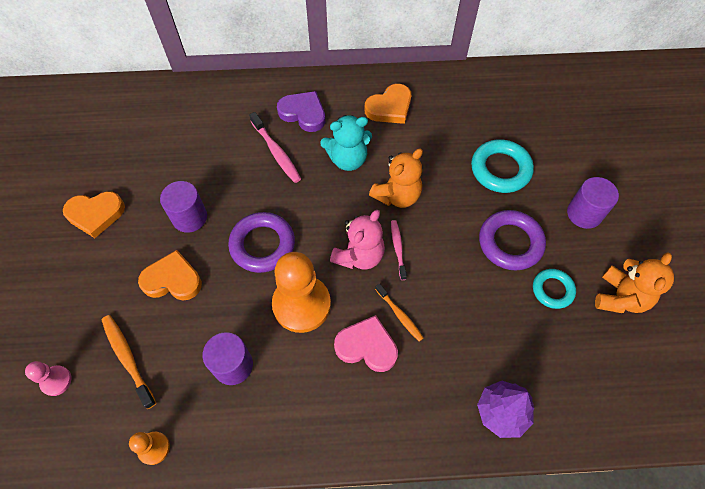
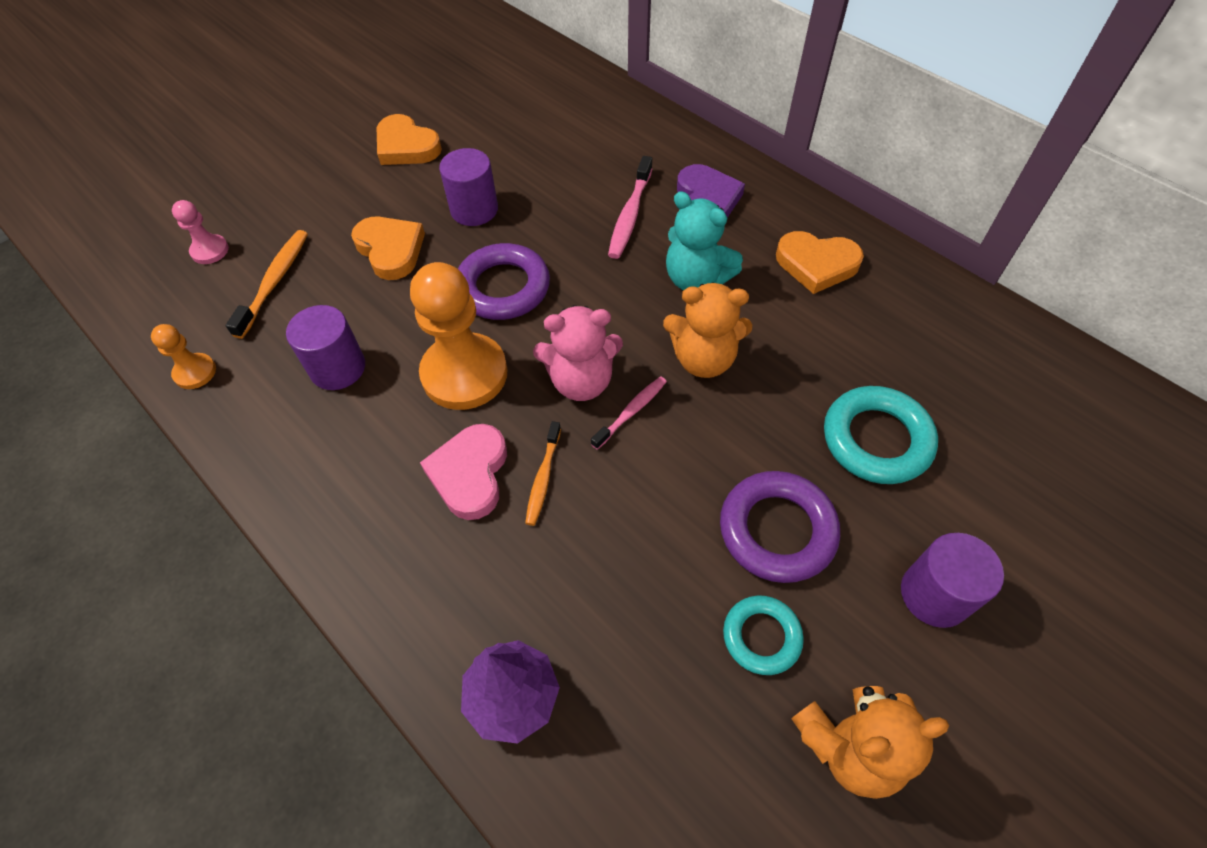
camera: 50 degrees right, 5 degrees down
pink heart [334,315,398,372] -> pink heart turned 150 degrees counterclockwise [420,424,507,520]

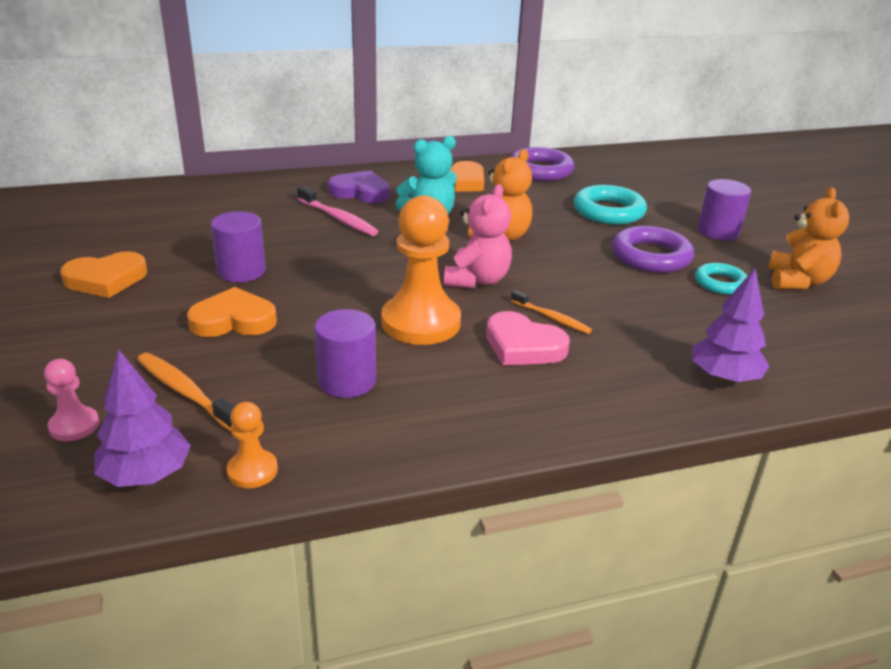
camera: 65 degrees left, 25 degrees down
purple ring [458,243,550,320] -> purple ring moved to [510,147,574,181]
pink toothbrush [591,376,667,450] -> none
none -> purple tree [94,350,191,487]

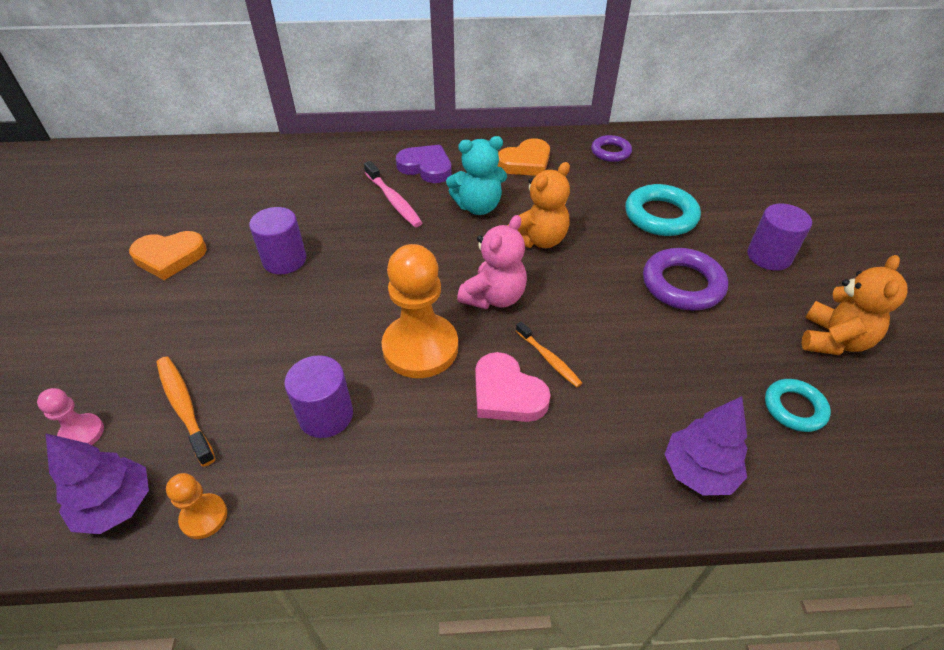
camera: 15 degrees right, 15 degrees up
orange heart [187,287,277,337] -> none
purple ring [510,147,574,181] -> purple ring [591,135,632,162], size x0.62
turquoise ring [695,263,747,295] -> turquoise ring moved to [765,379,831,432]

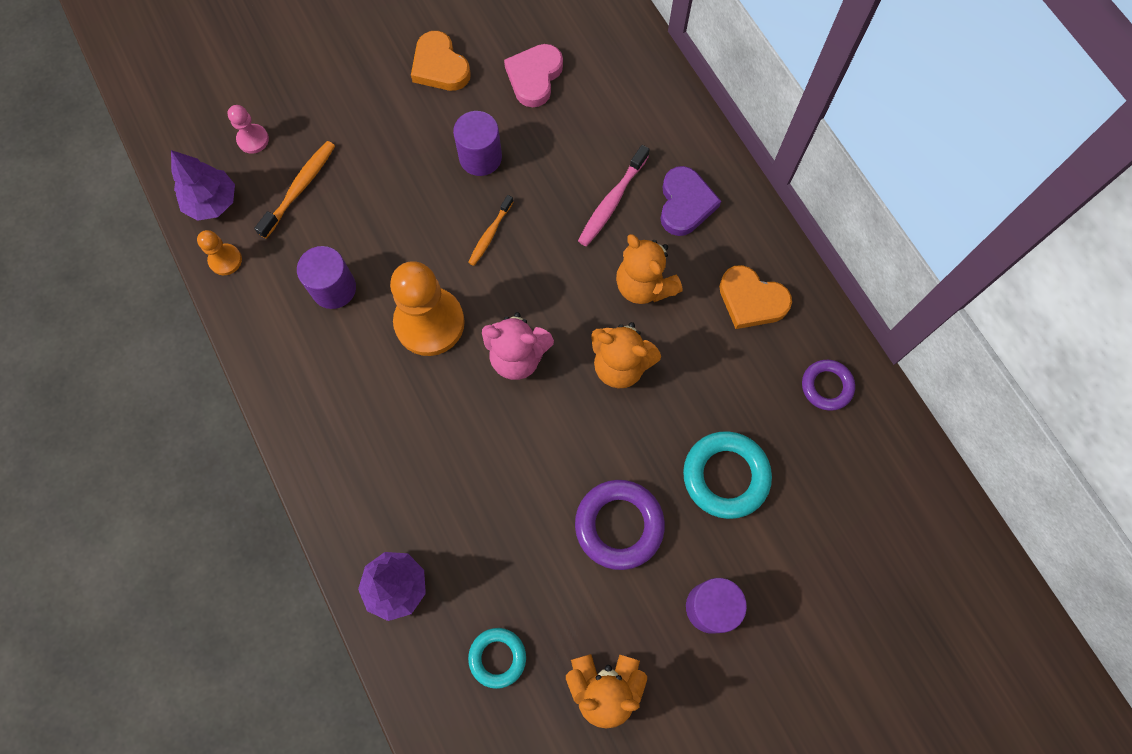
camera: 65 degrees right, 25 degrees up
turquoise teddy bear [446,136,507,215] -> orange teddy bear [616,234,682,304]
pink heart [475,352,551,422] -> pink heart moved to [504,44,563,107]
orange toothbrush [516,322,582,387] -> orange toothbrush moved to [468,195,513,266]

